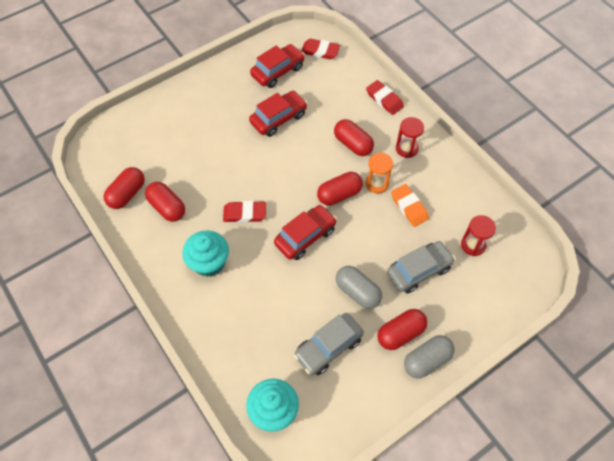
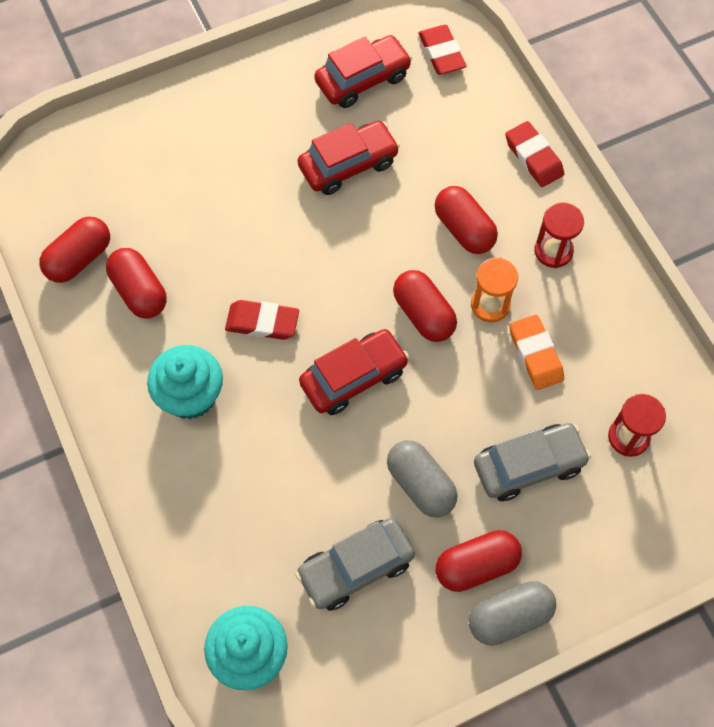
camera: 10 degrees right, 5 degrees up
red eraser [301,39,340,59] -> red eraser turned 45 degrees clockwise [418,25,467,74]
red capsule [317,172,363,206] -> red capsule turned 75 degrees clockwise [393,270,457,342]

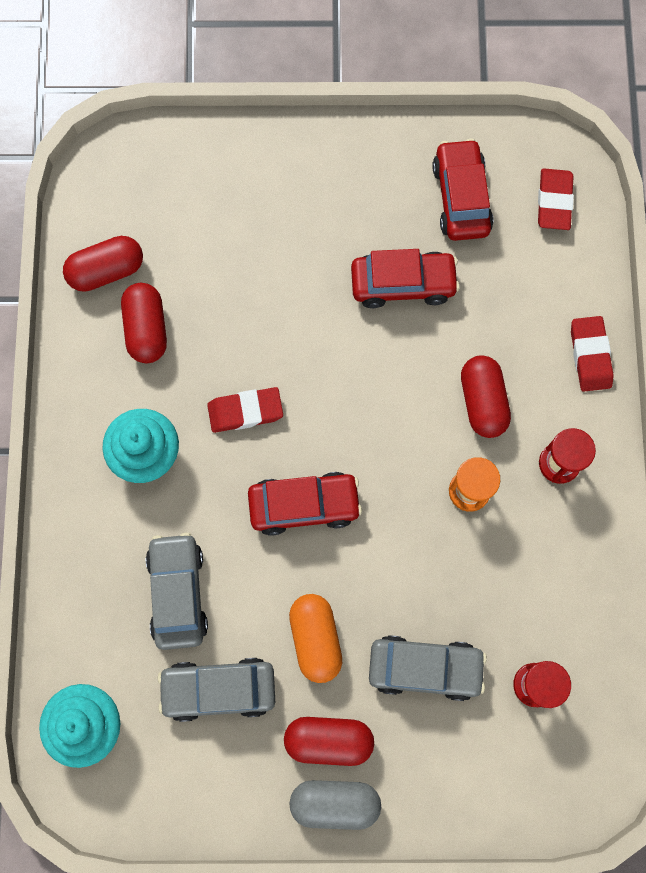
camera: 25 degrees right, 10 degrees up
red eraser [225,300,299,340] -> red eraser turned 45 degrees counterclockwise [207,387,283,433]
red car [314,35,412,108] -> red car turned 90 degrees counterclockwise [432,138,493,241]
grey capsule [387,440,458,518] -> orange capsule [289,594,342,683]
red capsule [393,270,457,342] -> none
orange eraser [509,314,564,390] -> none
none -> grey car [146,533,208,650]

